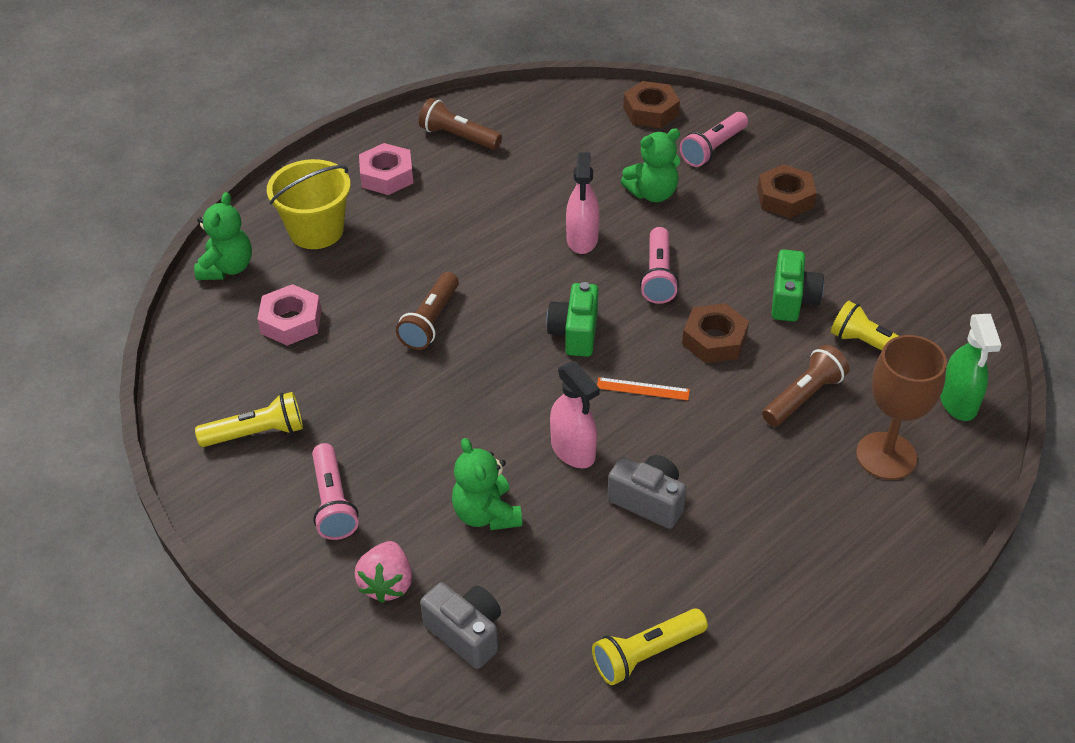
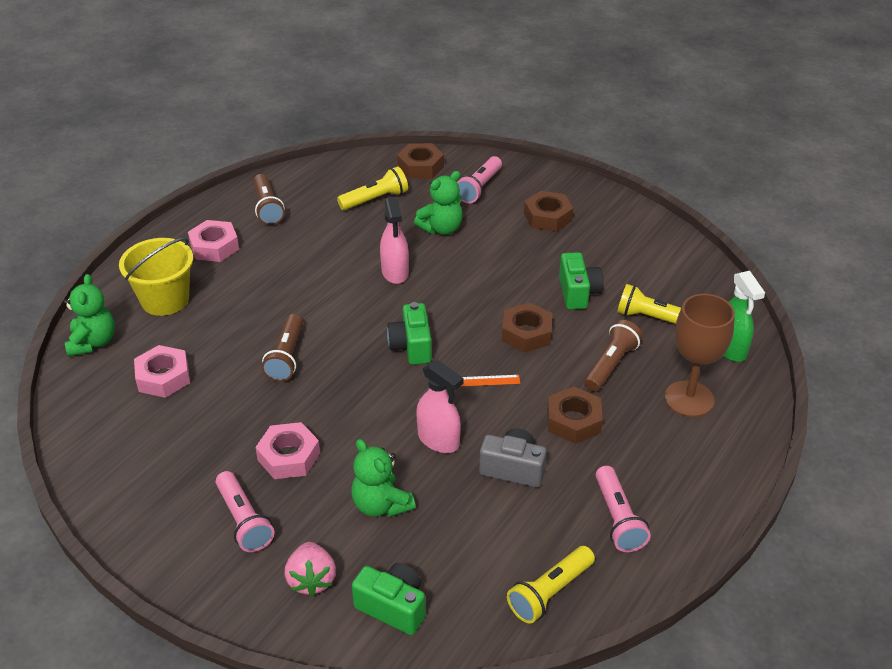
camera: 15 degrees left, 5 degrees down
yellow flashlight [195,392,303,447] -> yellow flashlight moved to [337,166,408,210]
brown flashlight [419,98,502,150] -> brown flashlight turned 120 degrees counterclockwise [253,174,285,225]
grey camera [420,582,501,669] -> green camera [352,563,425,635]
pink flashlight [640,227,679,304] -> pink flashlight moved to [595,466,651,552]
none -> pink nut [255,422,320,479]
none -> brown nut [547,387,603,444]

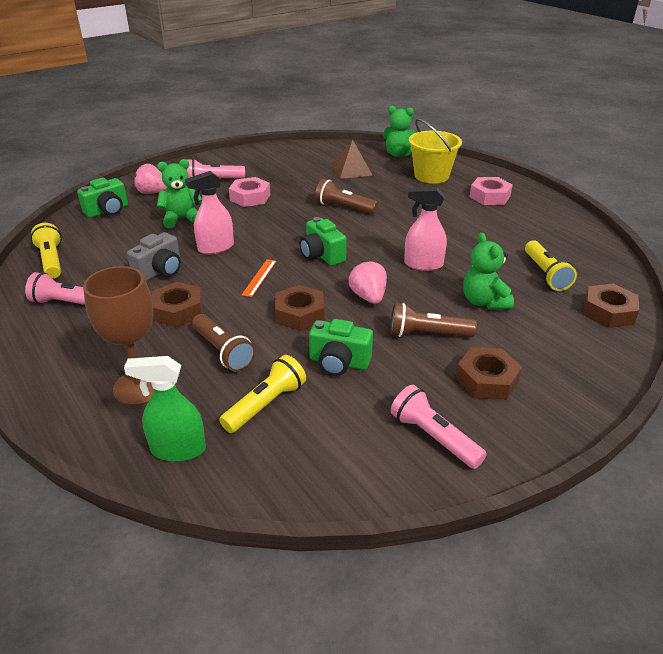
camera: 110 degrees right, 5 degrees down
pink nut [134,345,190,398] -> brown pyramid [332,140,373,179]
brown flashlight [253,174,285,225] -> brown flashlight moved to [390,303,477,337]
green camera [387,302,432,365] -> green camera turned 135 degrees counterclockwise [300,217,347,266]
pink flashlight [457,156,502,204] -> pink flashlight moved to [391,385,487,469]
none -> pink strawberry [349,260,387,304]

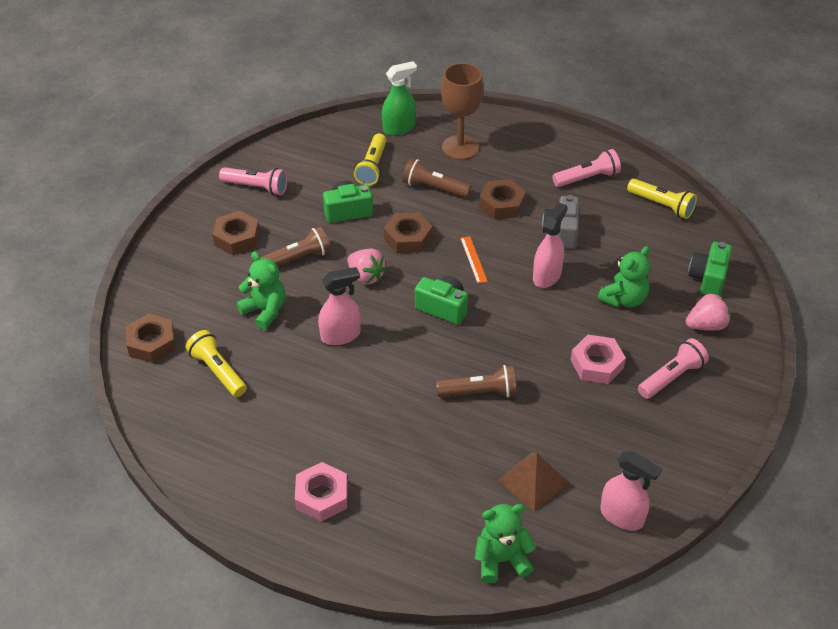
camera: 150 degrees right, 10 degrees up
yellow bucket [409,119,462,184] -> none
none -> pink spray bottle [600,451,662,530]

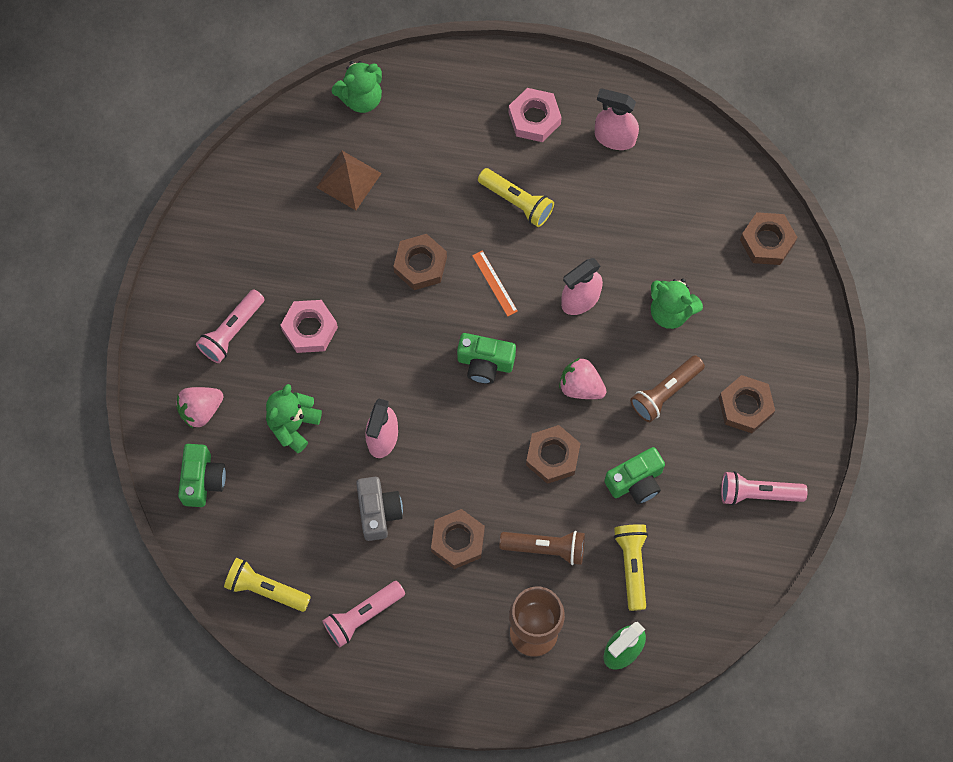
camera: 165 degrees right, 25 degrees up
yellow flashlight [186,330,247,397] -> yellow flashlight moved to [478,168,554,227]
brown flashlight [436,365,517,397] -> brown nut [393,234,447,290]
orange ruler [460,236,488,284] -> orange ruler moved to [472,250,518,317]
pink spray bottle [600,451,662,530] -> pink spray bottle moved to [595,89,639,150]

